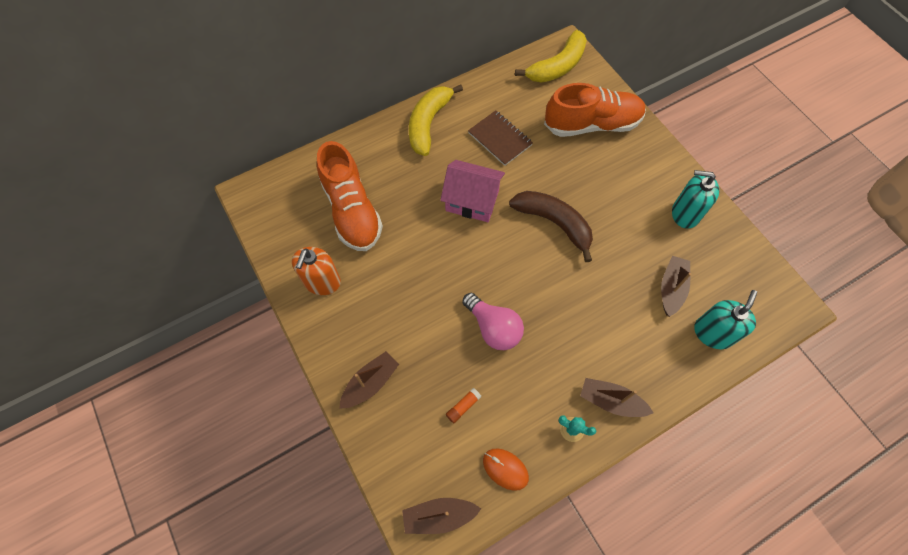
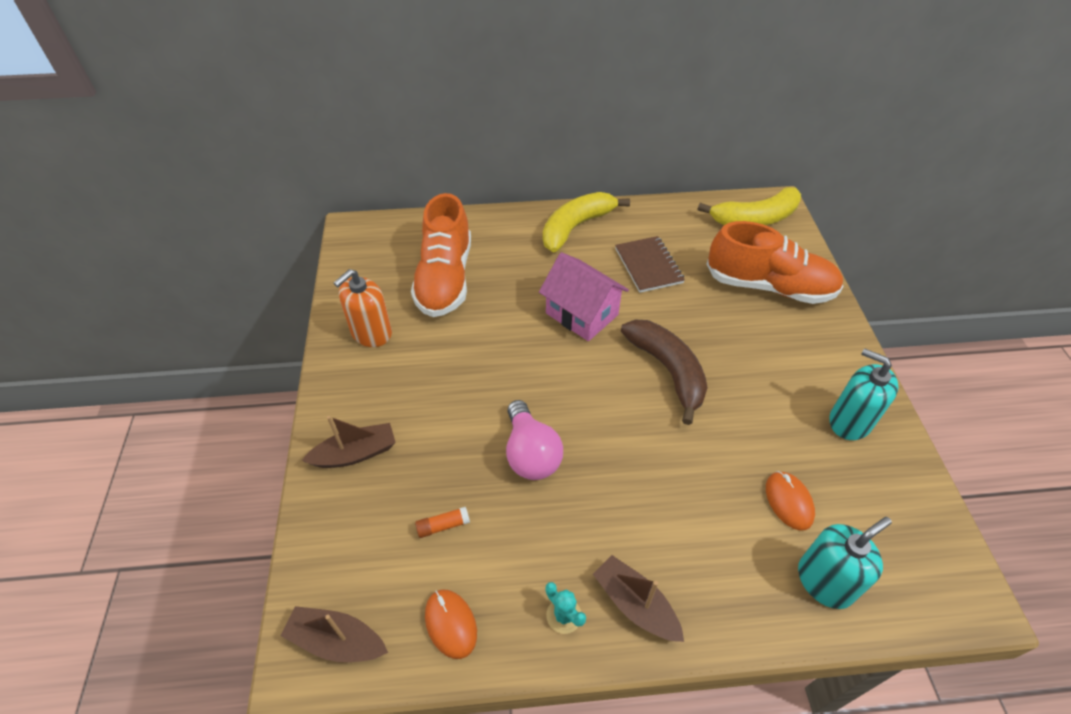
camera: 25 degrees right, 15 degrees down
brown boat [661,256,691,317] -> orange mouse [766,471,815,531]

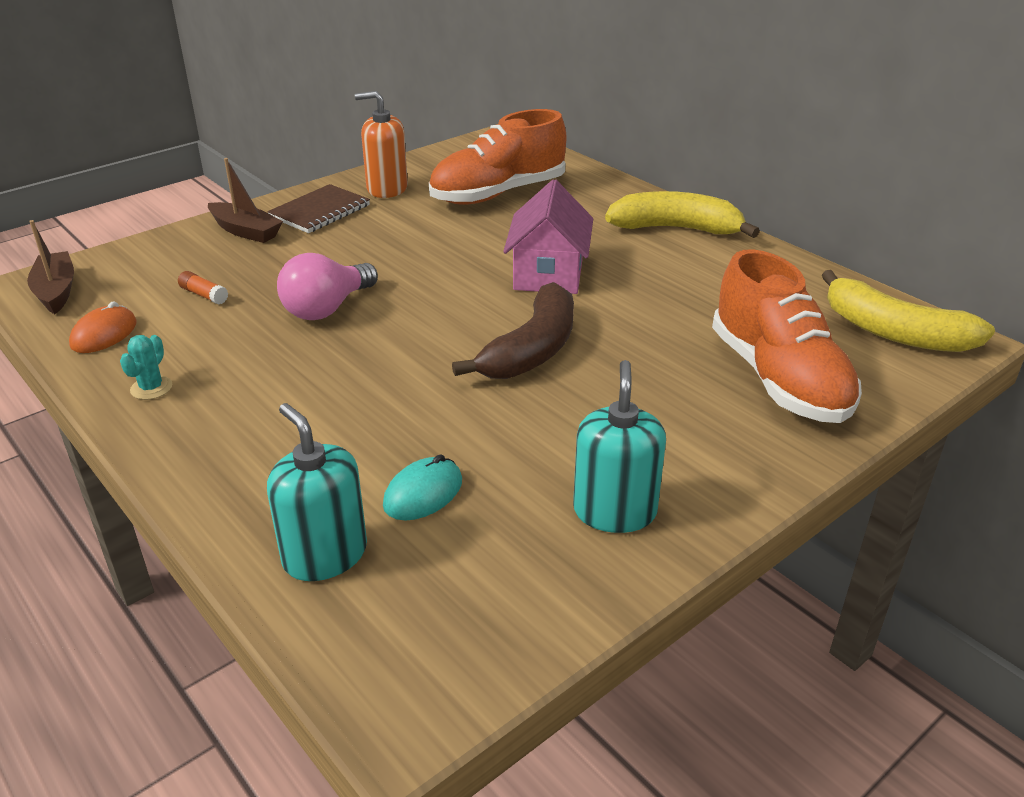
camera: 55 degrees right, 15 degrees down
brown boat [593,555,684,642] -> none
brown notebook [615,236,685,293] -> brown notebook moved to [267,184,370,233]
orange mouse [766,471,815,531] -> turquoise mouse [383,454,462,520]
turquoise soap dispenser [798,517,892,609] -> turquoise soap dispenser turned 150 degrees counterclockwise [267,403,367,581]

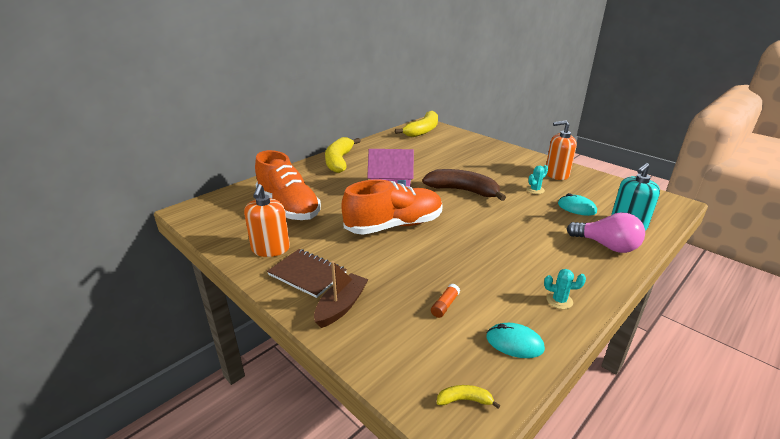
camera: 95 degrees left, 5 degrees down
brown boat [27,220,74,314] -> yellow banana [437,385,500,409]
orange mouse [69,301,137,353] -> turquoise mouse [486,323,545,358]
pink light bulb [277,253,378,320] -> pink light bulb moved to [567,212,645,253]
turquoise soap dispenser [573,360,666,533] -> orange soap dispenser [546,120,577,180]
orange shoe [712,249,862,423] -> orange shoe moved to [341,179,443,235]
none -> turquoise cactus [526,165,548,194]

